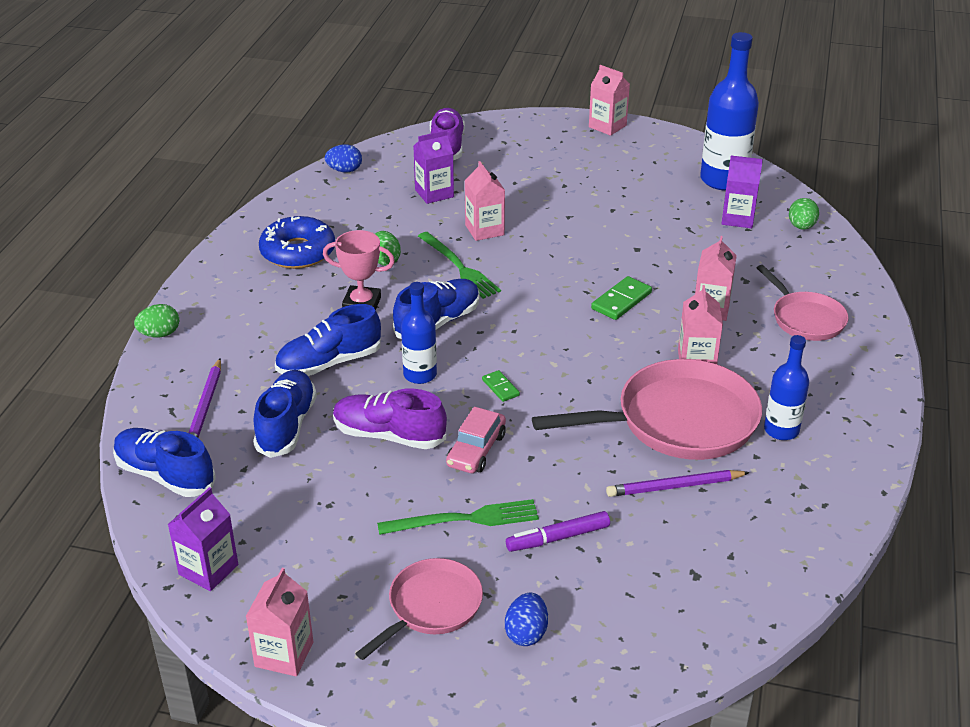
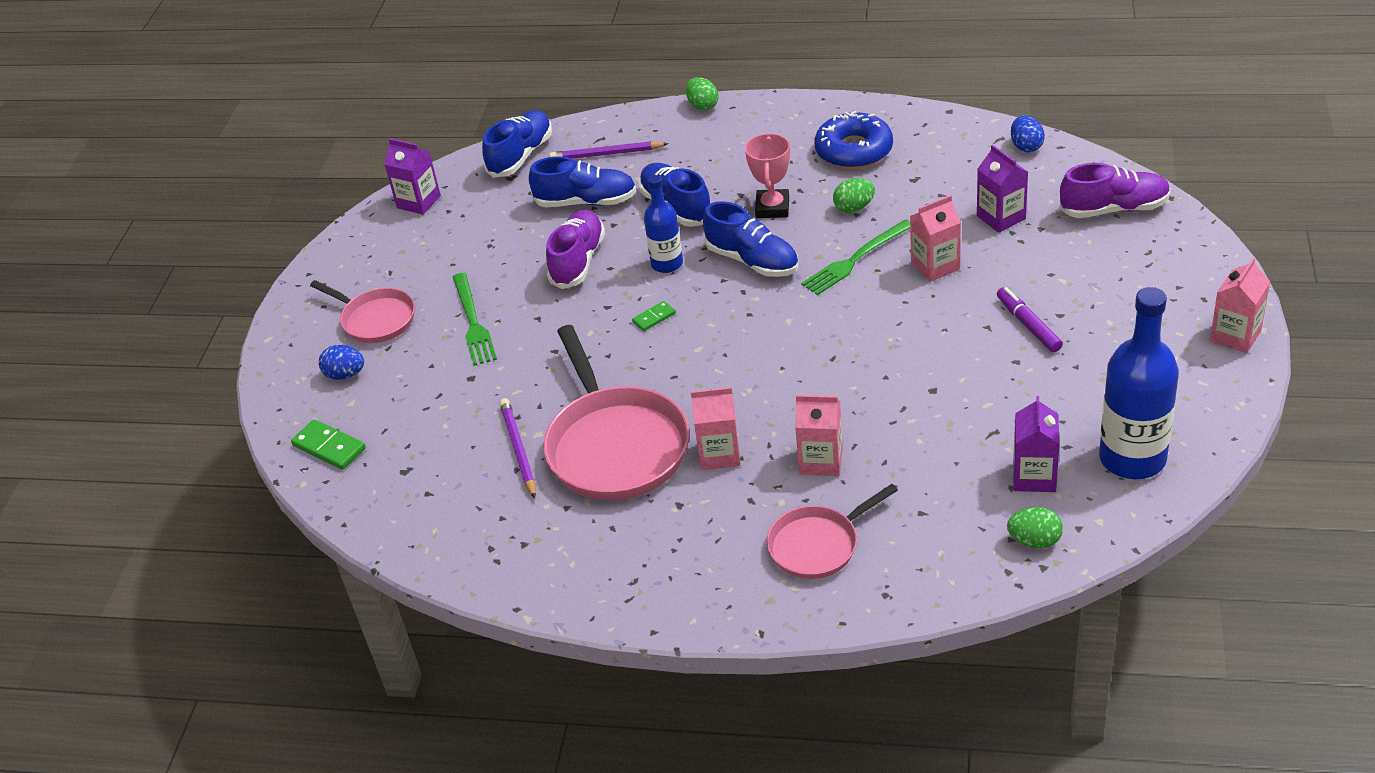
camera: 90 degrees right, 5 degrees up
pink carton [246,568,313,676] -> none
pink car [446,407,506,473] -> none
purple marker [506,511,610,552] -> purple marker moved to [997,287,1063,352]
green domino [591,276,652,320] -> green domino moved to [291,419,366,470]
blue bottle [764,335,809,440] -> none

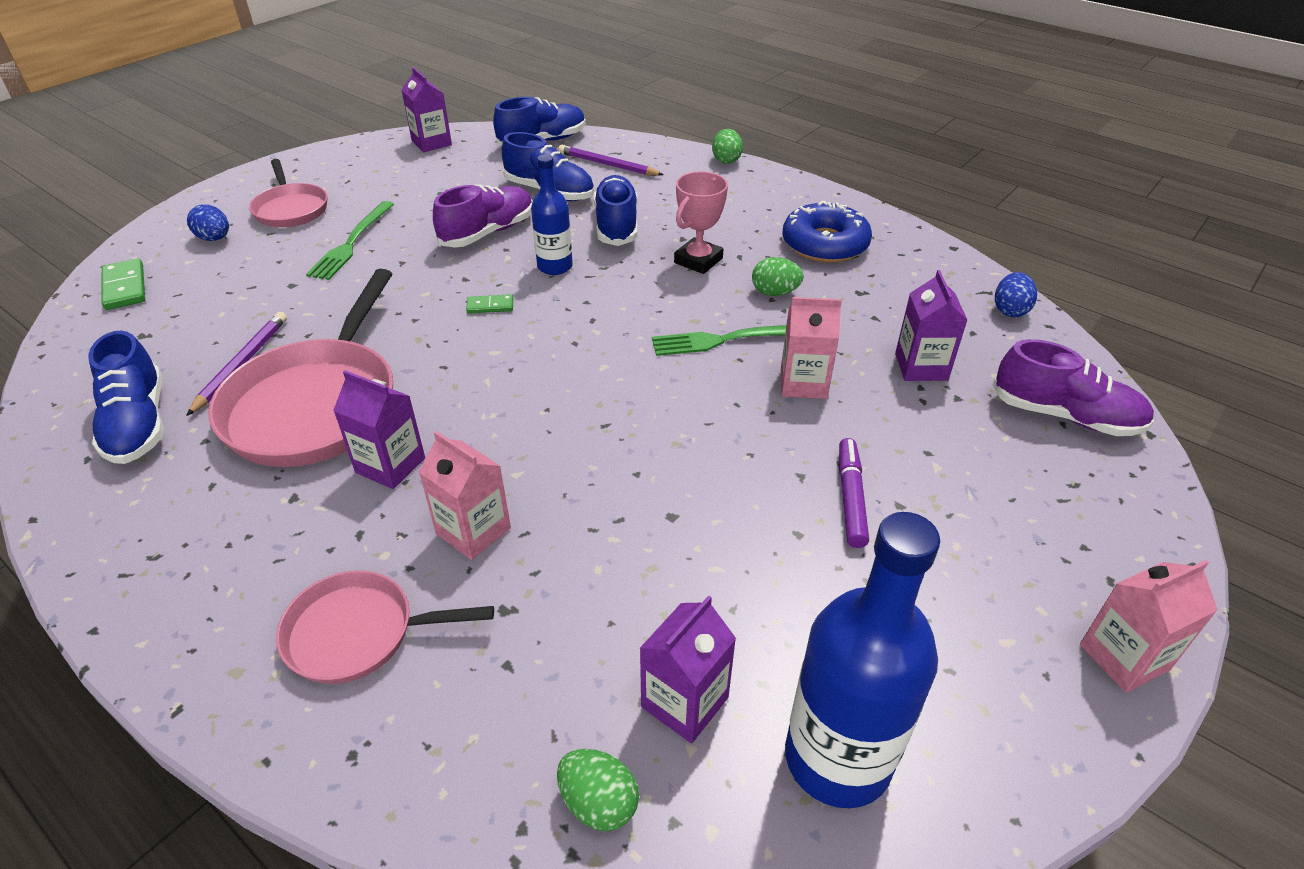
camera: 25 degrees right, 0 degrees up
pink carton [691,387,741,470] -> purple carton [333,370,425,489]
blue shoe [703,201,799,277] -> blue shoe moved to [88,331,164,464]

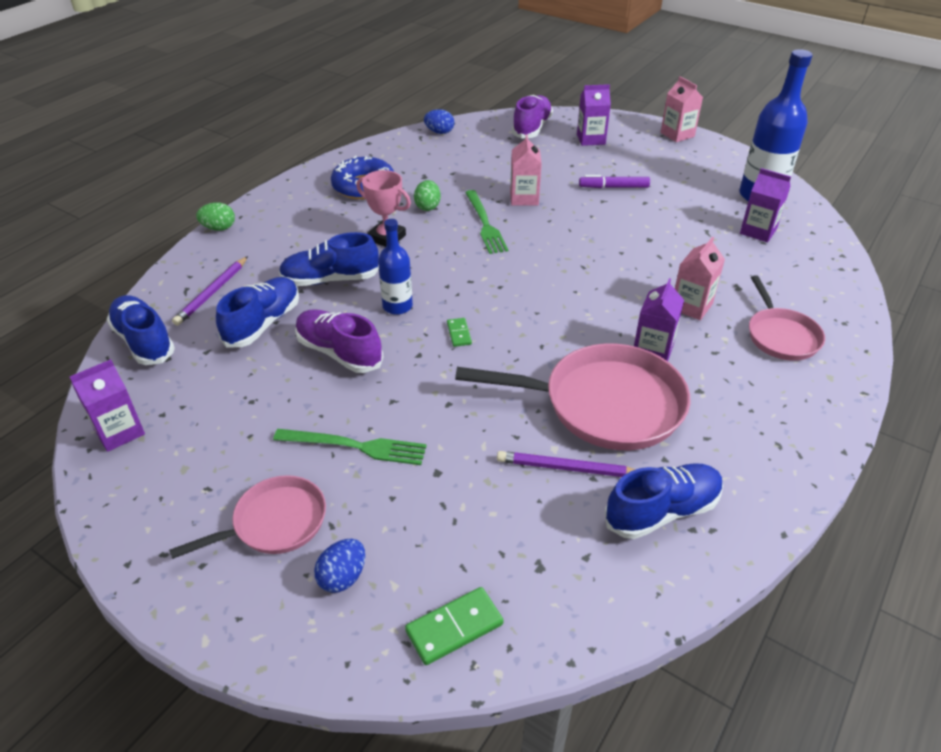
camera: 95 degrees left, 0 degrees up
green egg [557,749,639,831] -> none
purple carton [895,270,967,381] -> purple carton moved to [577,84,611,146]

